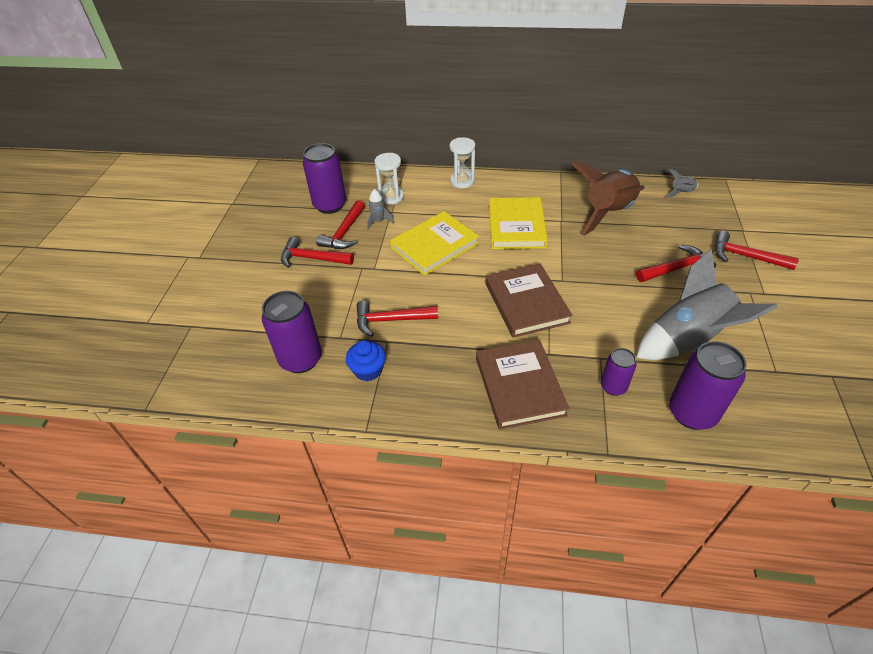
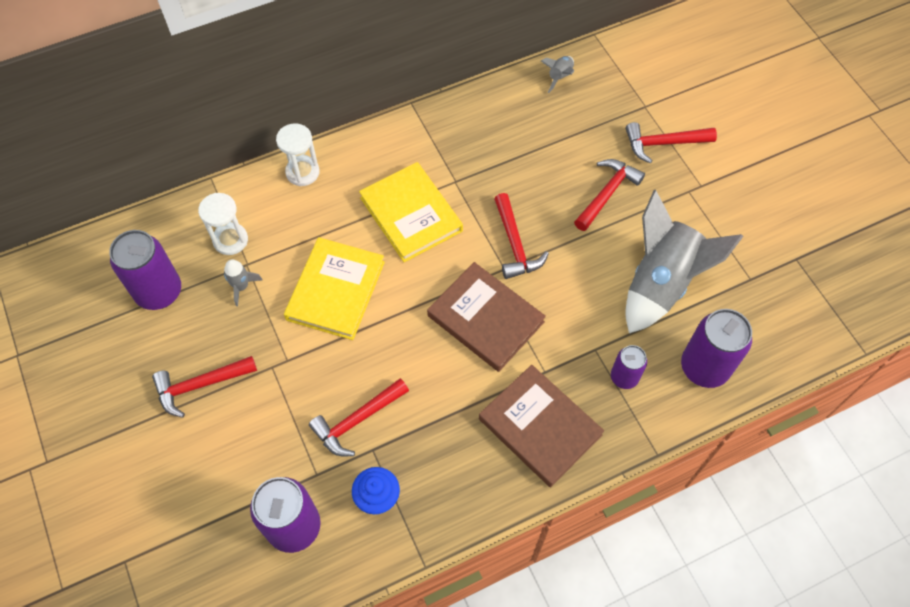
camera: 35 degrees left, 15 degrees up
red hammer [316,200,365,249] -> red hammer moved to [494,193,549,279]
brown rocket [571,162,644,236] -> none

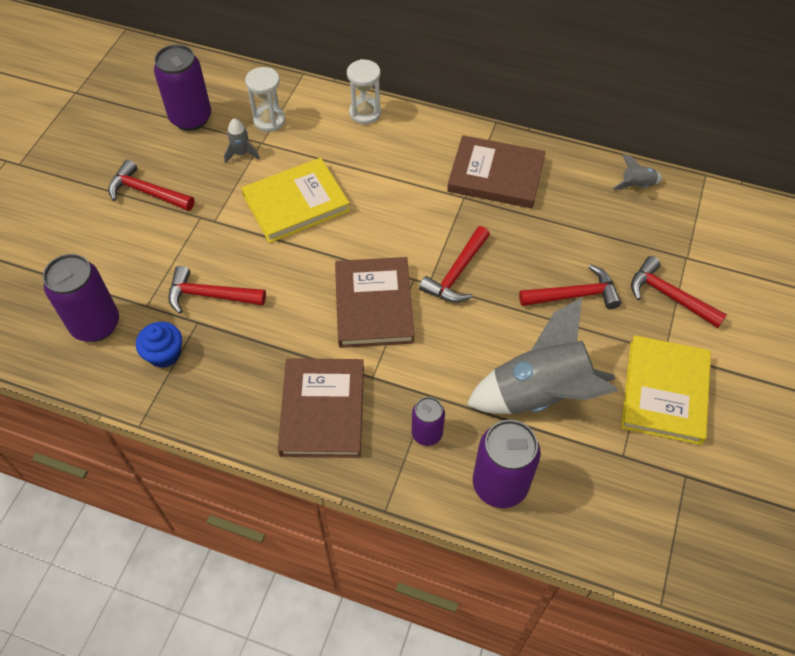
camera: 45 degrees right, 5 degrees down
yellow book [359,162,463,262] -> yellow book moved to [621,335,711,445]
none -> brown book [447,135,546,208]

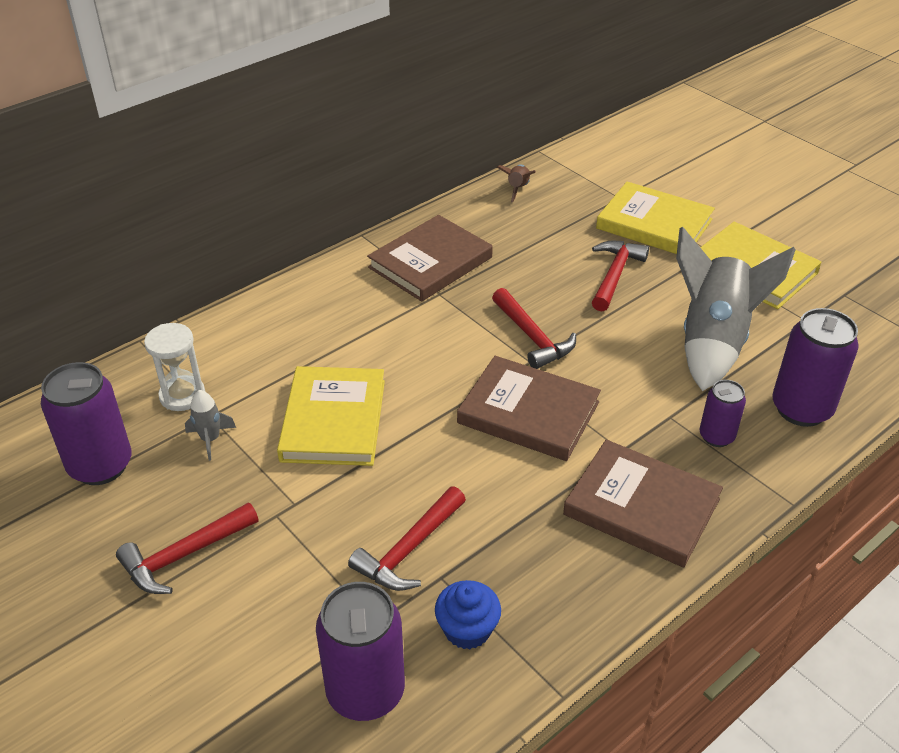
camera: 60 degrees left, 15 degrees down
white hourglass [347,59,381,124] -> none
grey rocket [612,154,662,190] -> brown rocket [497,164,536,202]
red hammer [631,256,727,328] -> yellow book [596,182,715,254]

